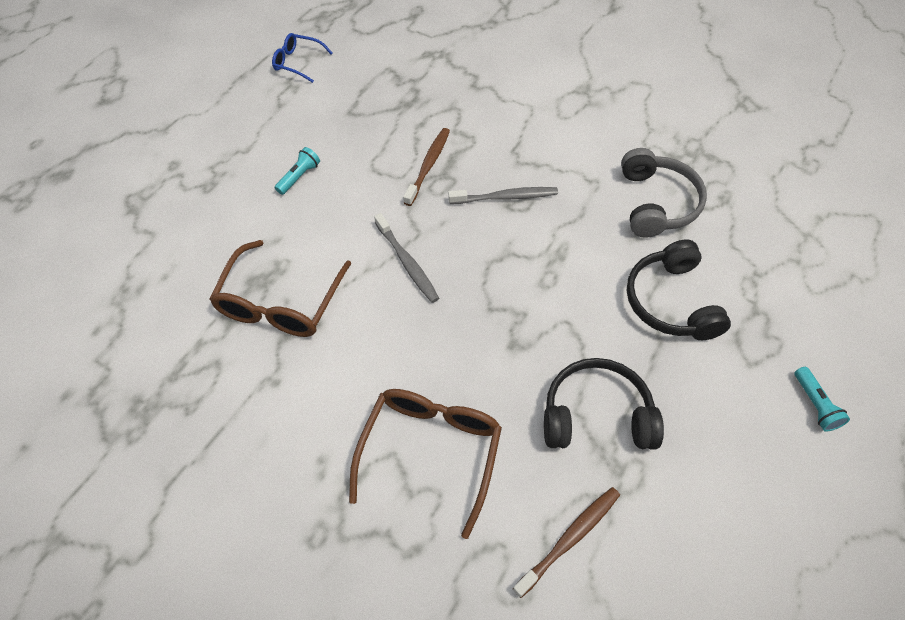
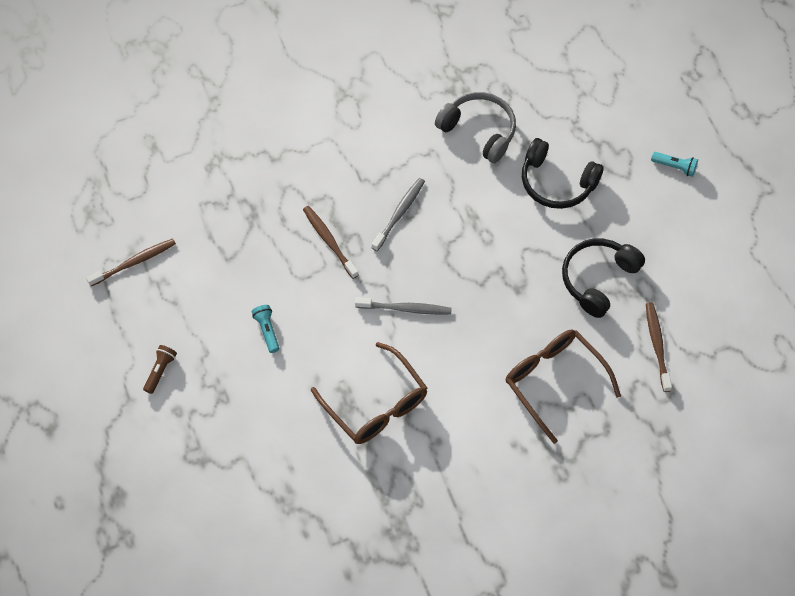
camera: 55 degrees left, 5 degrees up
blue glasses [272,33,333,83] -> brown toothbrush [86,238,176,286]
none -> brown flashlight [143,345,177,394]

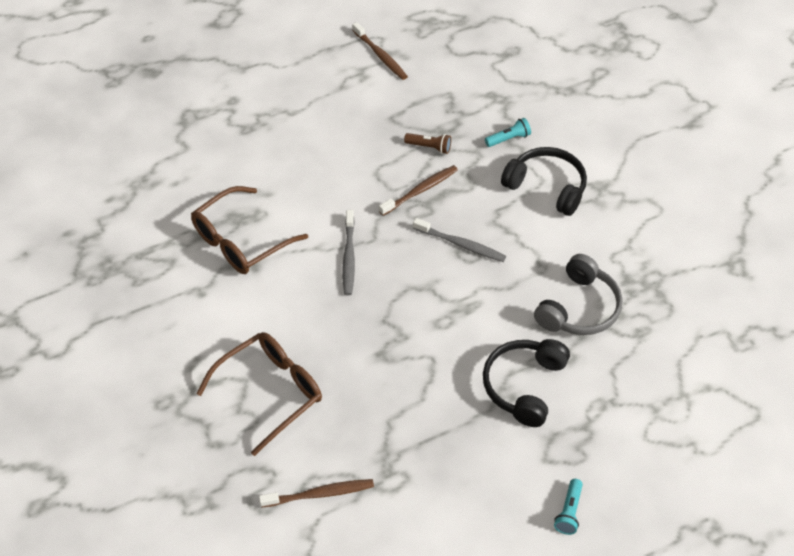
camera: 85 degrees right, 10 degrees down
brown flashlight [143,345,177,394] -> brown flashlight moved to [404,133,451,154]
turquoise flashlight [252,305,279,353] -> turquoise flashlight moved to [485,118,531,147]
black headphones [562,238,645,318] -> black headphones moved to [501,147,587,216]

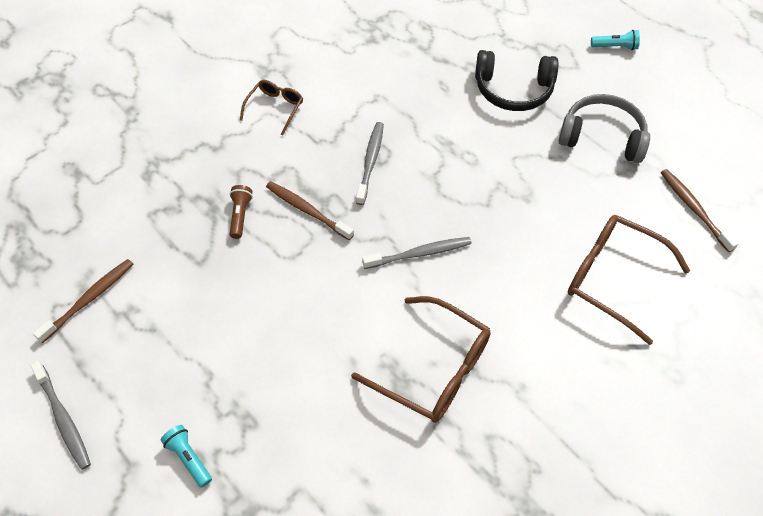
camera: 105 degrees left, 5 degrees up
turquoise flashlight [485,118,531,147] -> turquoise flashlight moved to [161,425,212,488]
black headphones [501,147,587,216] -> brown glasses [240,80,303,136]
grey headphones [534,254,622,335] -> grey headphones moved to [559,94,650,163]
none -> grey toothbrush [30,361,91,470]

